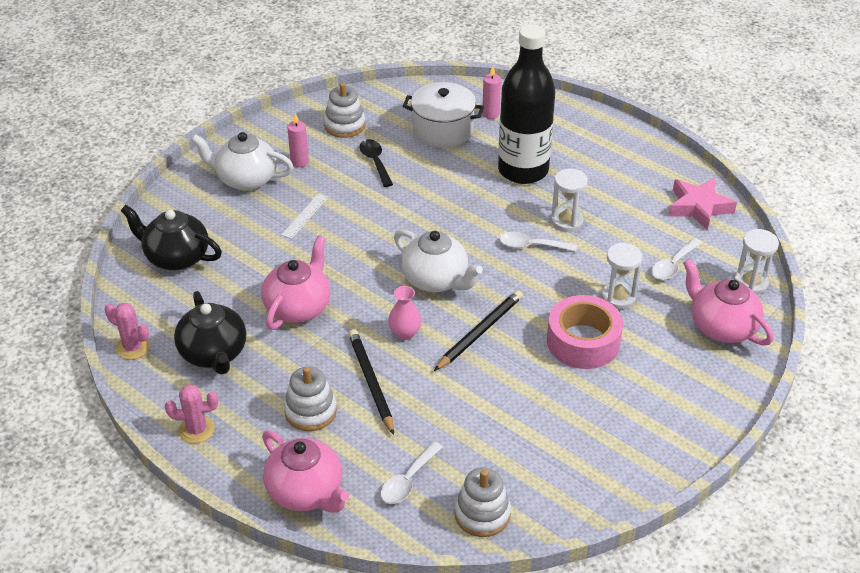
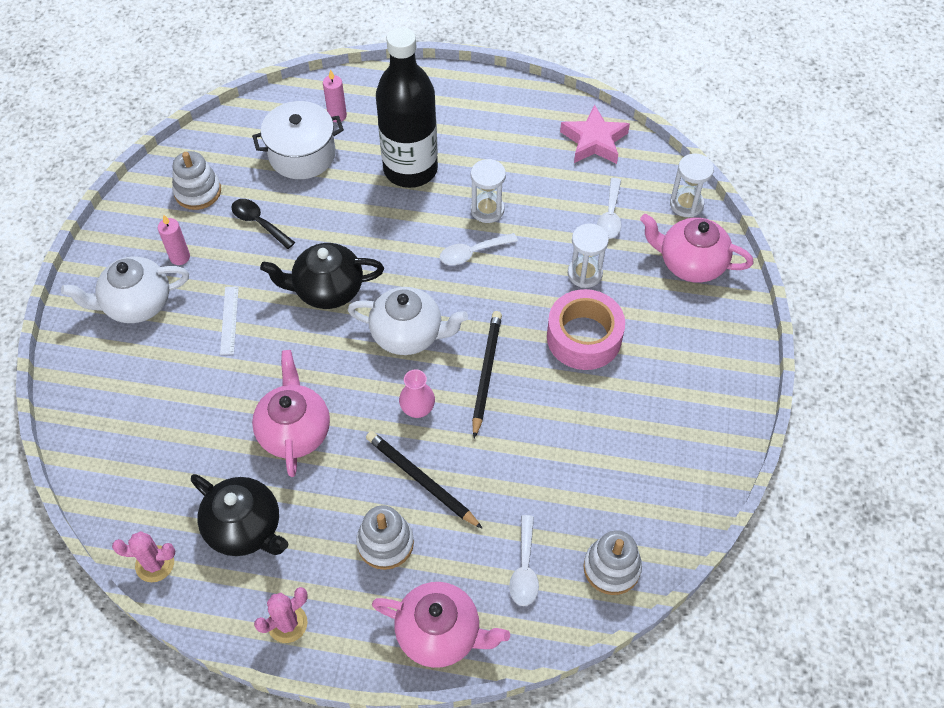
camera: 30 degrees left, 15 degrees up
black teapot [121,205,222,270] -> black teapot moved to [260,243,384,309]

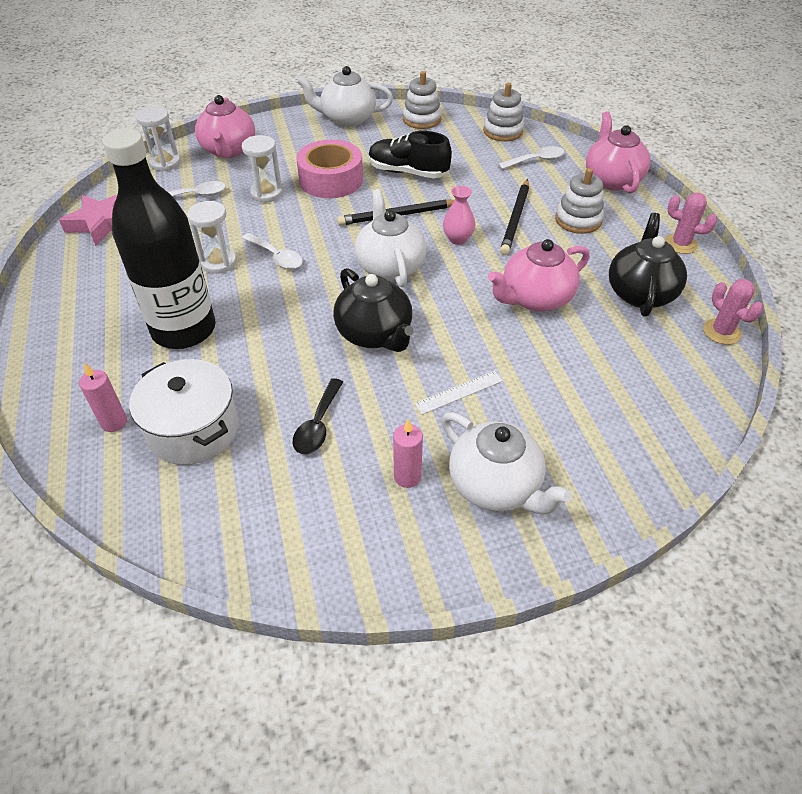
camera: 115 degrees left, 10 degrees down
white stacking toy [172,151,221,210] -> white stacking toy moved to [403,71,442,129]
none -> white teapot [297,66,393,127]
none -> black shoe [369,131,452,178]

